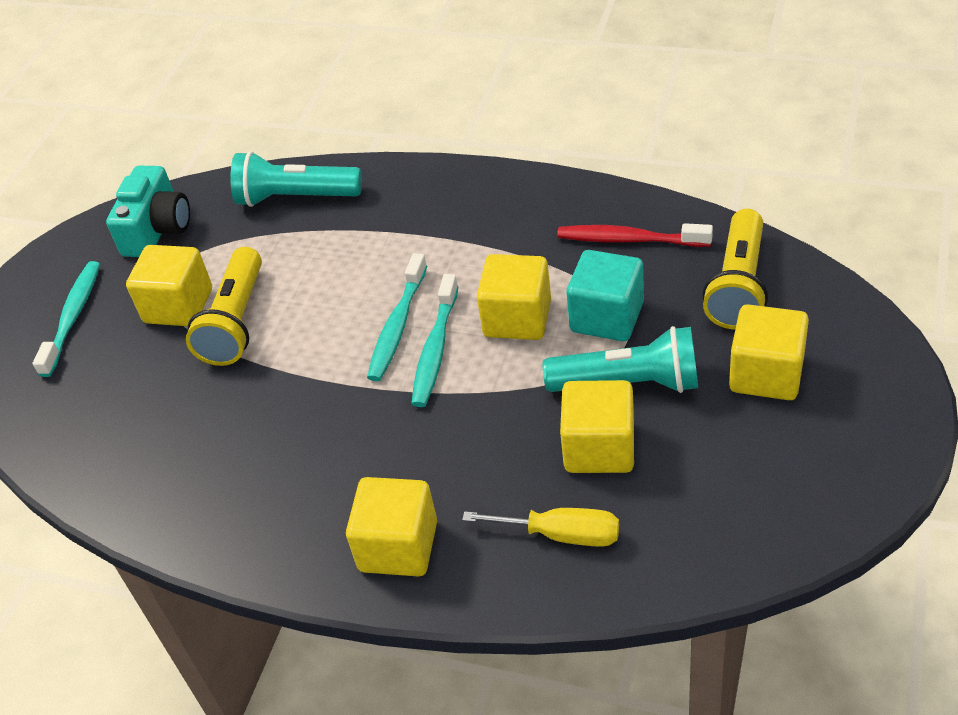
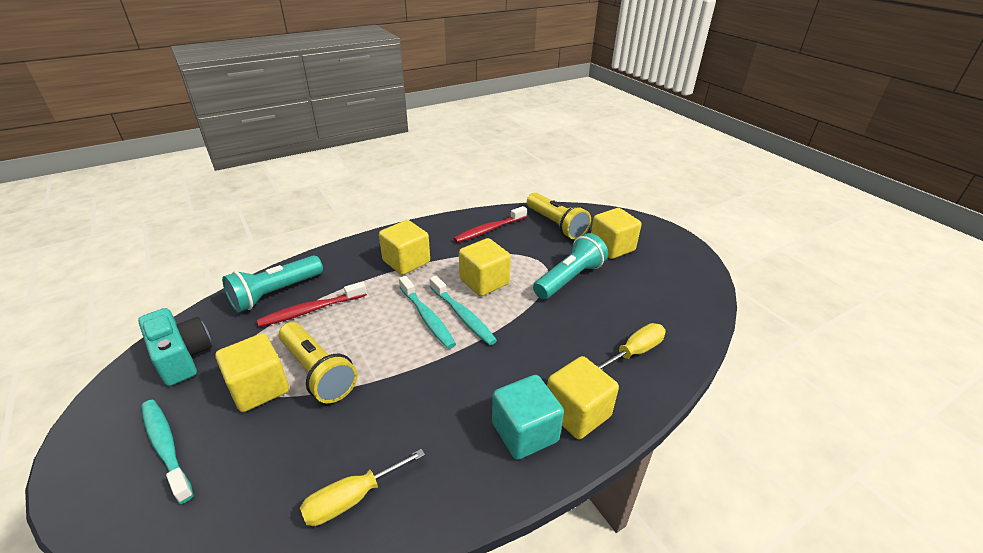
camera: 55 degrees left, 10 degrees down
yellow cube [560,380,634,473] -> yellow cube moved to [379,220,430,275]
turquoise cube [567,250,644,341] -> turquoise cube moved to [492,375,564,460]
none -> red toothbrush [257,281,367,327]
none -> yellow screwdriver [300,449,425,526]

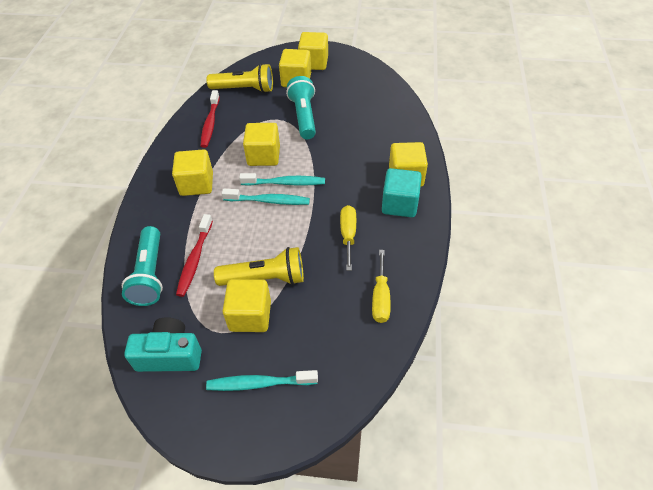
camera: 50 degrees left, 15 degrees up
yellow screwdriver [597,323,666,370] -> yellow screwdriver moved to [340,205,356,271]
none -> yellow cube [298,32,328,70]

